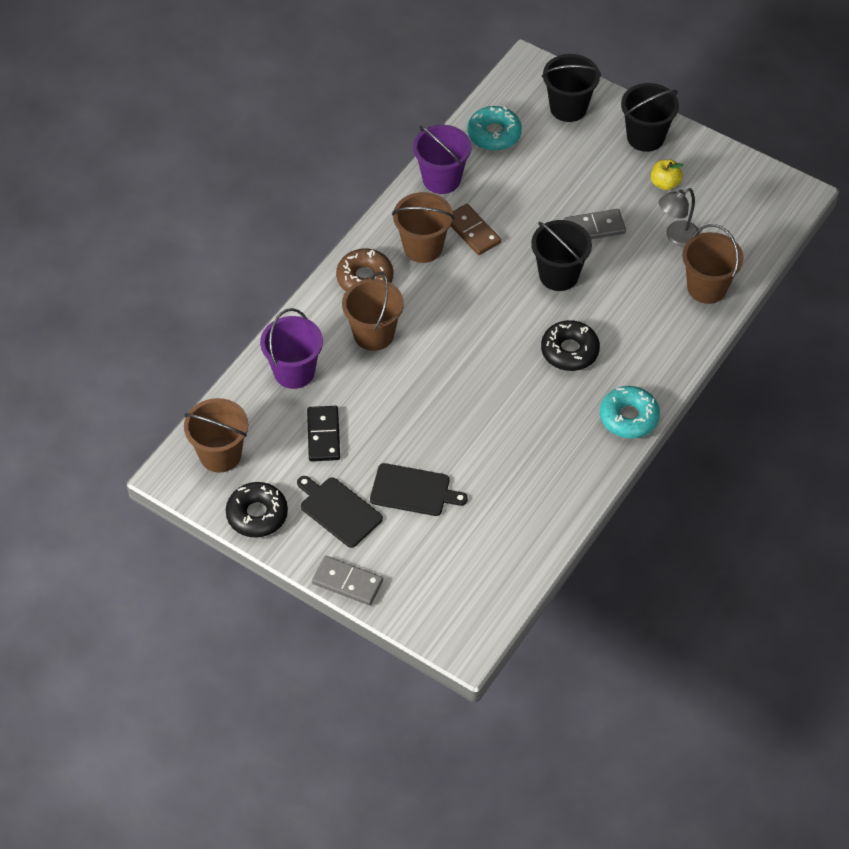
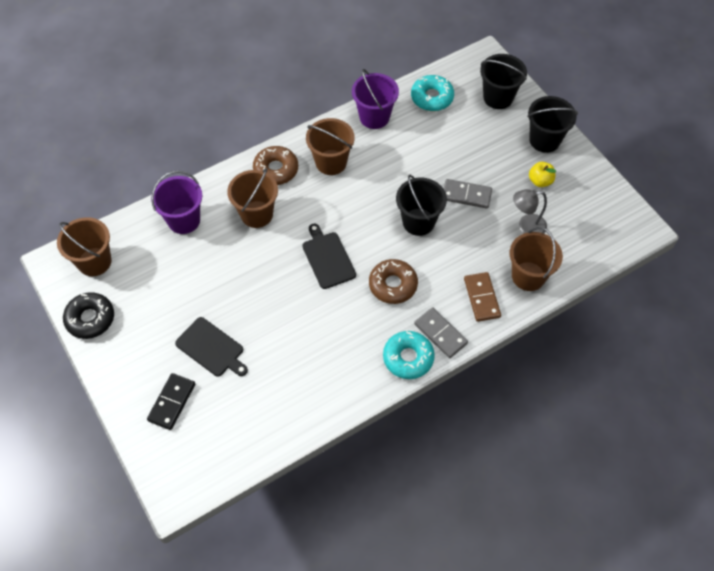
camera: 25 degrees right, 5 degrees up
black cutting board [297,476,383,548] -> black cutting board moved to [302,223,356,289]
black domino [307,406,340,461] -> black domino moved to [147,373,195,430]
grey domino [312,556,383,605] -> grey domino moved to [414,307,468,358]
brown domino [451,204,501,255] -> brown domino moved to [464,272,501,322]
black donut [541,320,600,371] -> brown donut [369,259,418,304]

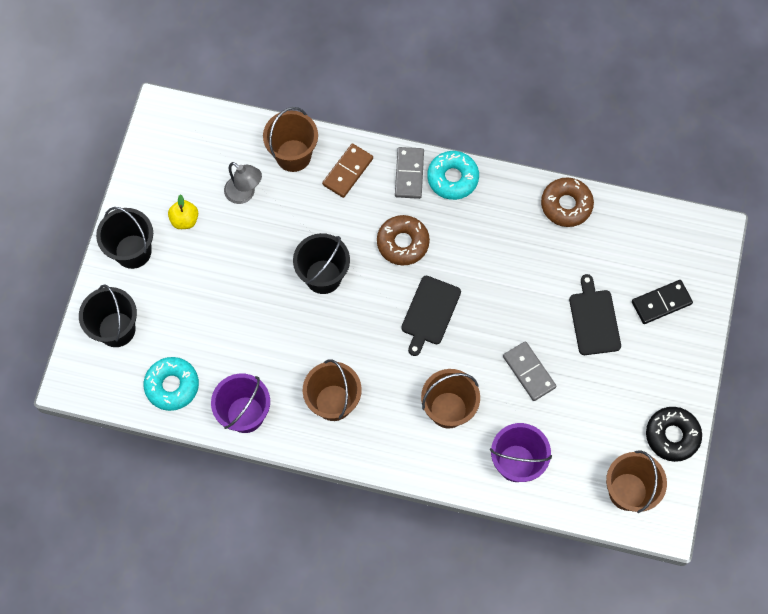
camera: 135 degrees left, 10 degrees up
brown donut [253,146,298,185] -> brown donut moved to [541,177,594,227]
grey domino [444,179,492,209] -> grey domino moved to [503,341,556,401]

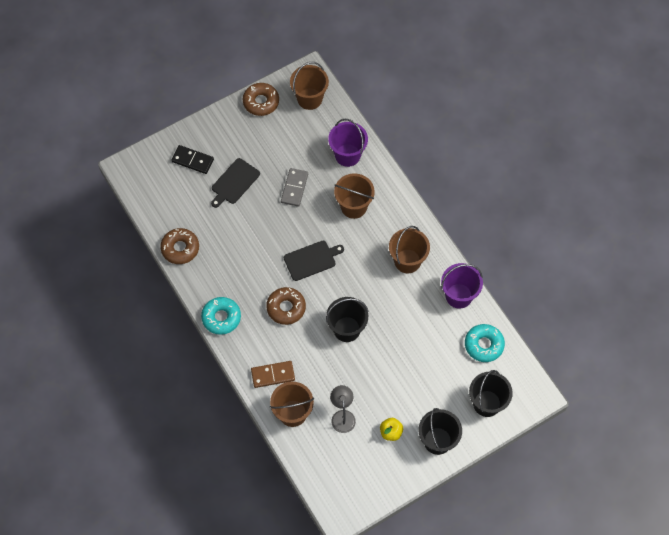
camera: 135 degrees left, 5 degrees down
grey domino [395,147,424,199] -> none
black donut [646,407,702,462] -> brown donut [243,83,279,116]

